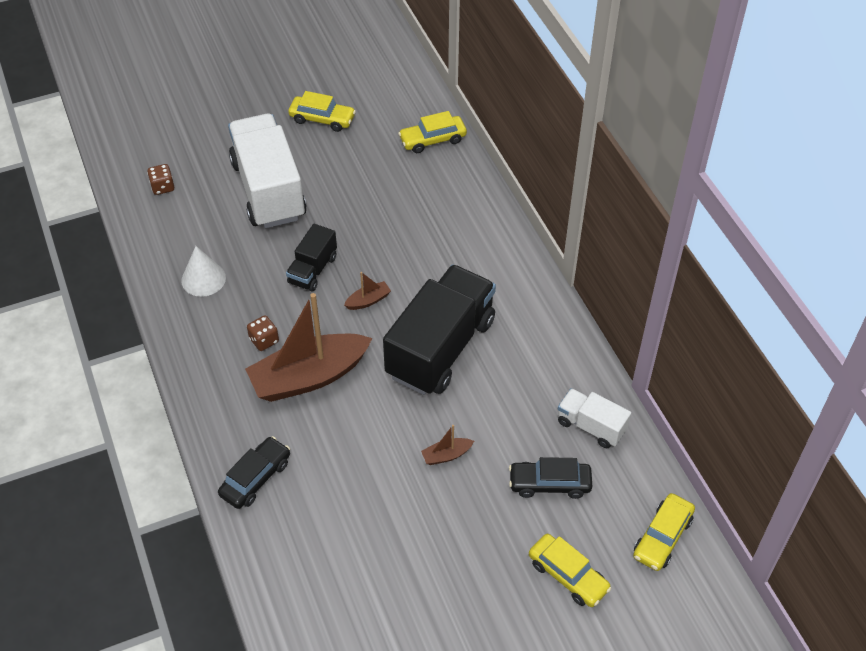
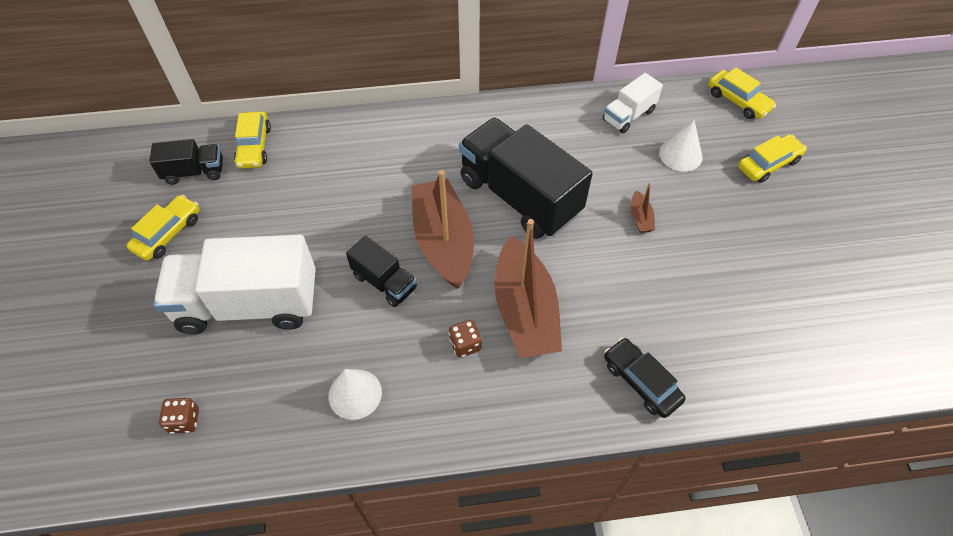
camera: 75 degrees left, 5 degrees up
brown boat [344,272,391,310] -> brown boat [412,170,474,289], size x2.48
black car [509,457,592,499] -> white cone [659,120,703,172]
none -> black truck [149,139,223,185]

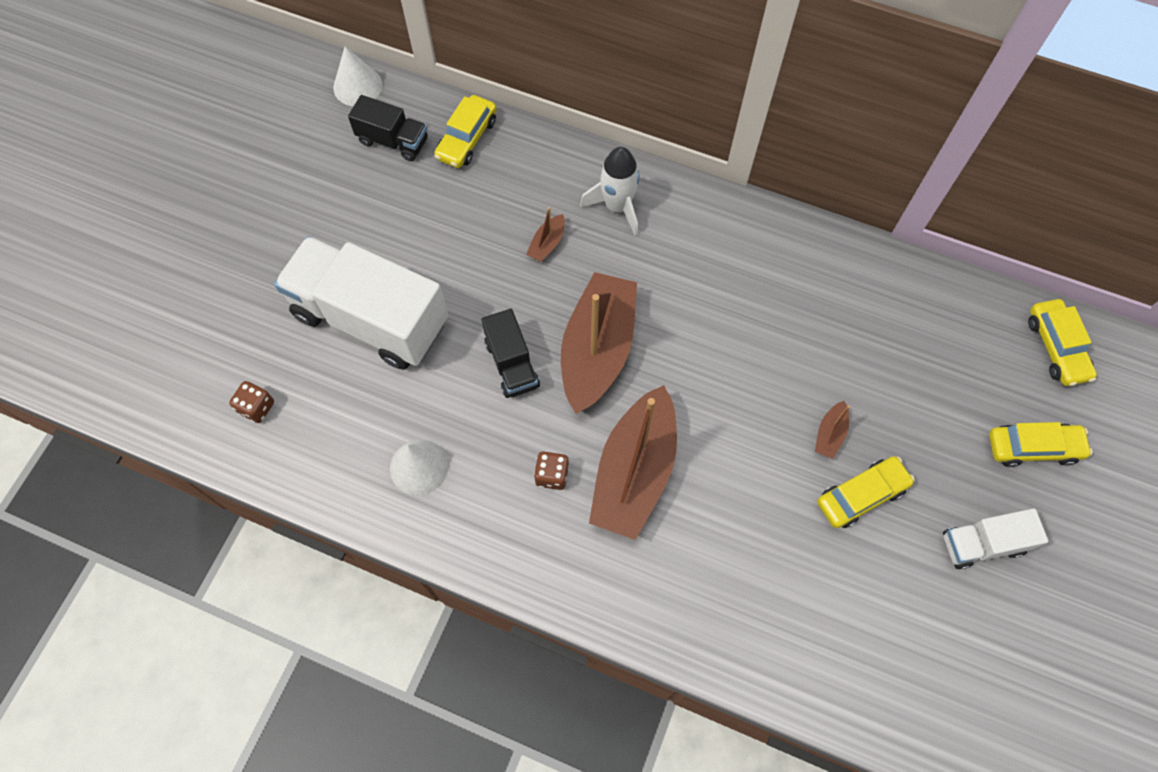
camera: 30 degrees right, 10 degrees up
yellow car [126,195,200,261] -> yellow car moved to [817,456,915,528]
black truck [459,118,593,239] -> none
white truck [603,73,663,133] -> white truck moved to [943,508,1048,569]
black car [604,338,686,418] -> none
white cone [659,120,703,172] -> white cone moved to [333,47,383,106]
none -> brown boat [526,207,565,262]
none -> white rocket [580,147,640,236]

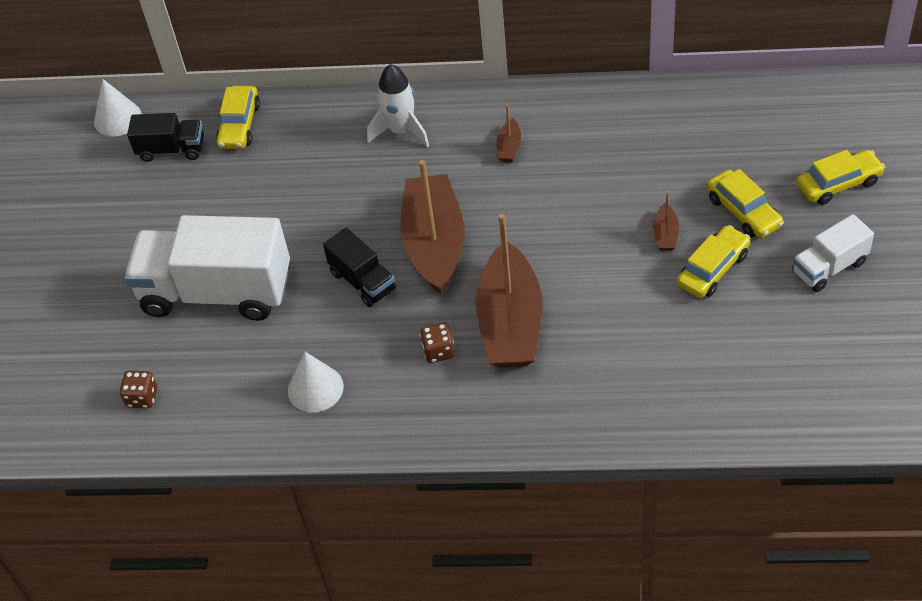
camera: 15 degrees left, 15 degrees down
brown boat [526,207,565,262] -> brown boat moved to [496,104,521,162]
yellow car [1028,299,1097,386] -> yellow car moved to [707,169,784,238]

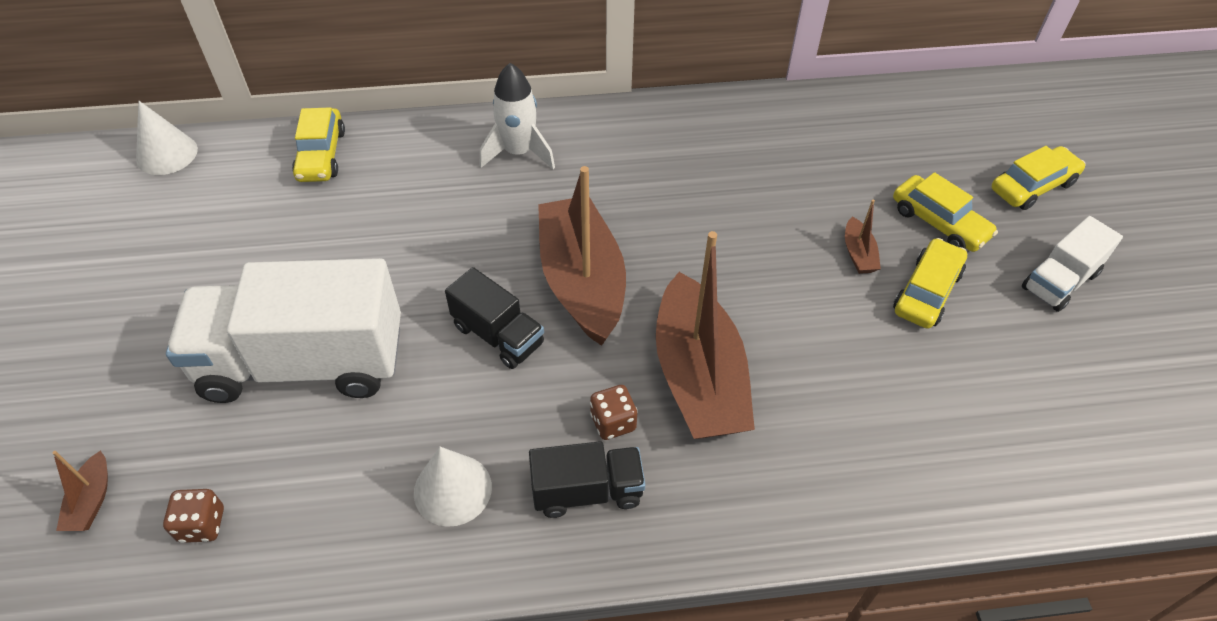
camera: 15 degrees left, 0 degrees up
black truck [127,113,204,162] -> black truck moved to [529,441,645,518]
brown boat [496,104,521,162] -> brown boat moved to [52,450,108,531]

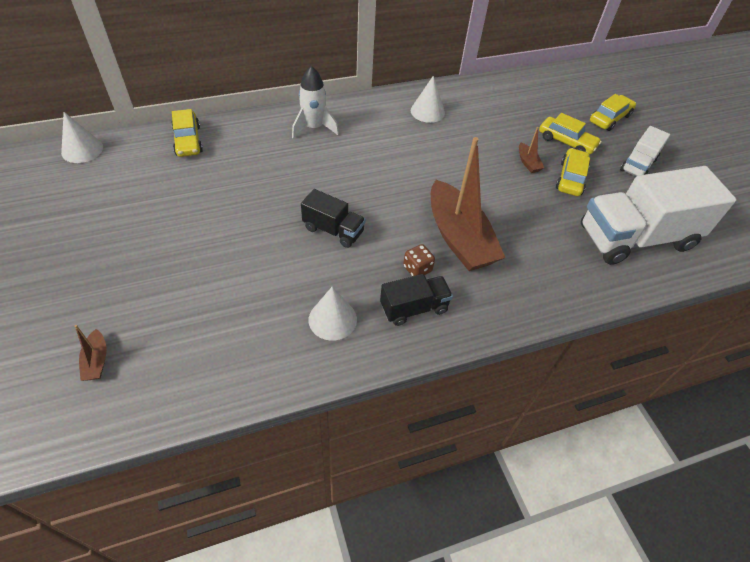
camera: 15 degrees left, 0 degrees up
brown dice [163,489,224,543] -> none
white truck [166,258,401,403] -> white truck moved to [581,166,736,265]
brown boat [538,166,626,346] -> none
none -> white cone [411,76,445,123]

